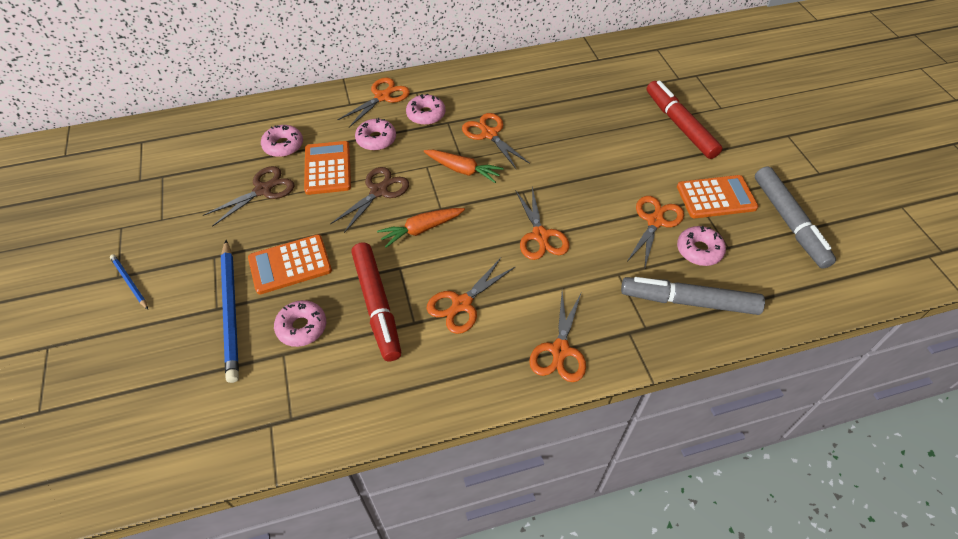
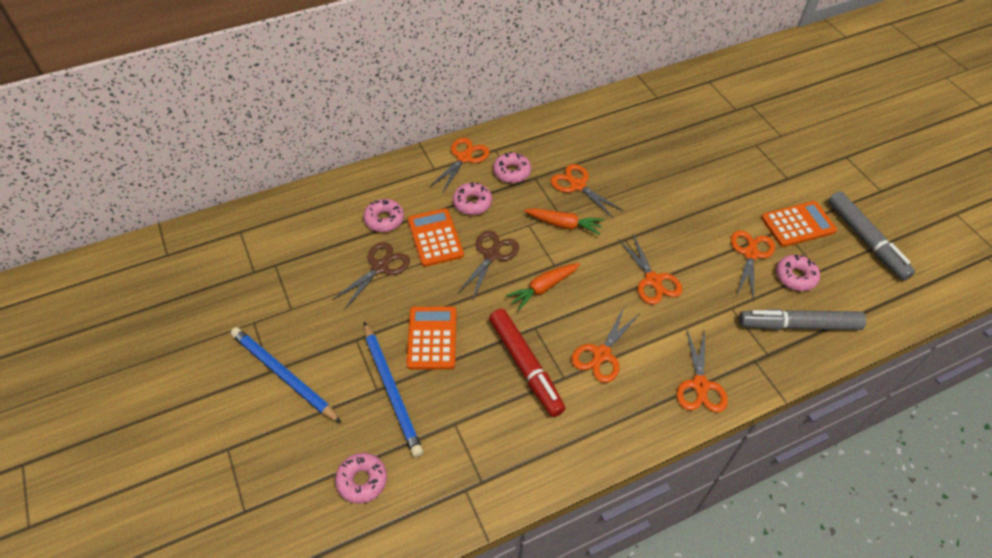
camera: 10 degrees left, 0 degrees up
blue pencil [110,254,148,309] -> blue pencil [230,327,342,423], size x1.94
orange calculator [248,234,332,294] -> orange calculator turned 120 degrees clockwise [406,306,456,370]
pink donut [274,300,326,347] -> pink donut moved to [335,453,387,504]
red marker [647,81,722,159] -> none

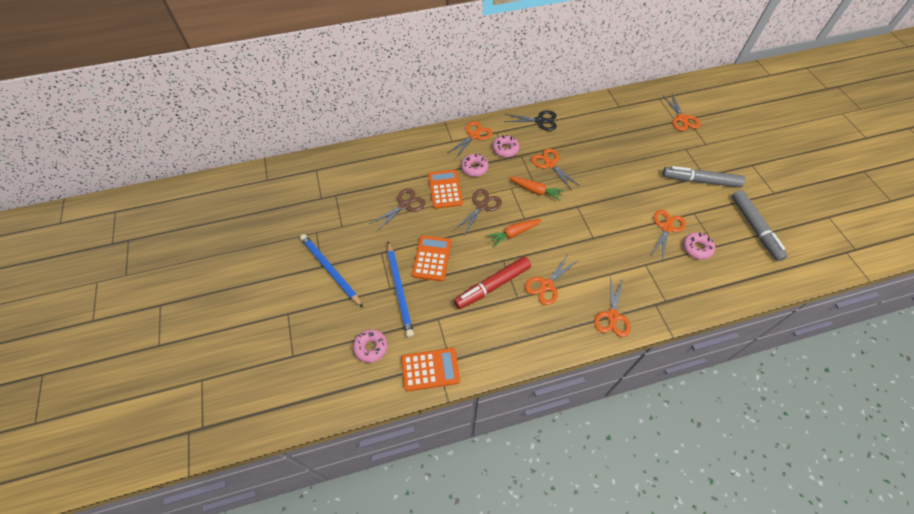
camera: 10 degrees right, 5 degrees up
pink donut [363,199,404,232] -> none
red marker [489,309,566,417] -> red marker turned 75 degrees clockwise [454,257,531,309]
orange scissors [618,234,683,305] -> orange scissors moved to [662,94,700,131]
grey marker [739,309,866,330] -> grey marker moved to [662,166,745,188]
orange calculator [761,201,837,247] -> orange calculator moved to [401,348,460,391]
none -> black scissors [505,110,557,131]

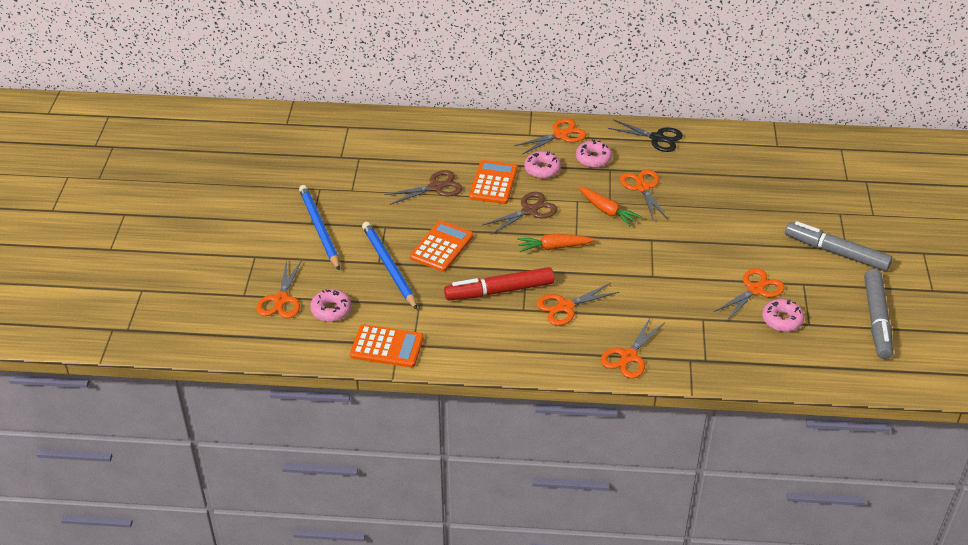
camera: 20 degrees right, 15 degrees down
blue pencil [387,242,414,337] -> blue pencil turned 150 degrees clockwise [362,222,418,310]
orange scissors [662,94,700,131] -> orange scissors moved to [256,259,302,318]

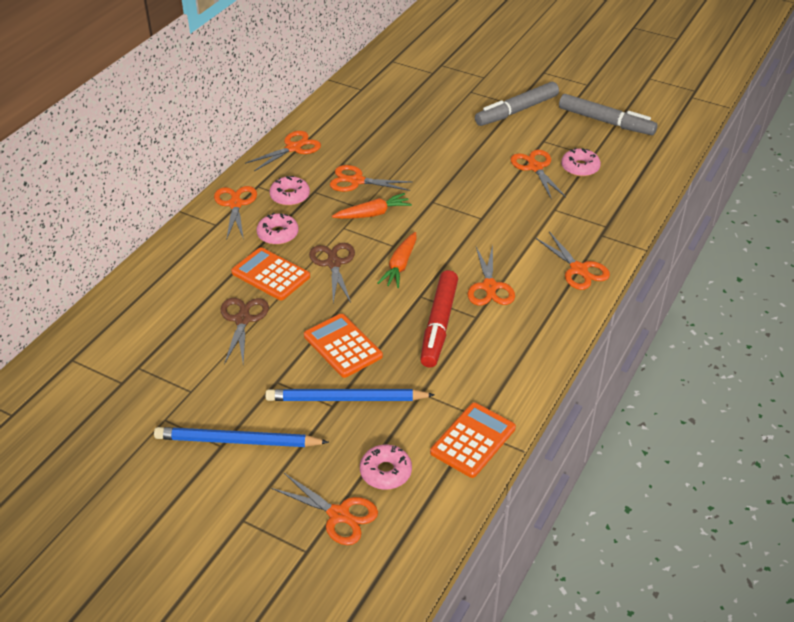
camera: 65 degrees left, 0 degrees up
black scissors [608,119,683,152] -> orange scissors [245,131,321,171]

